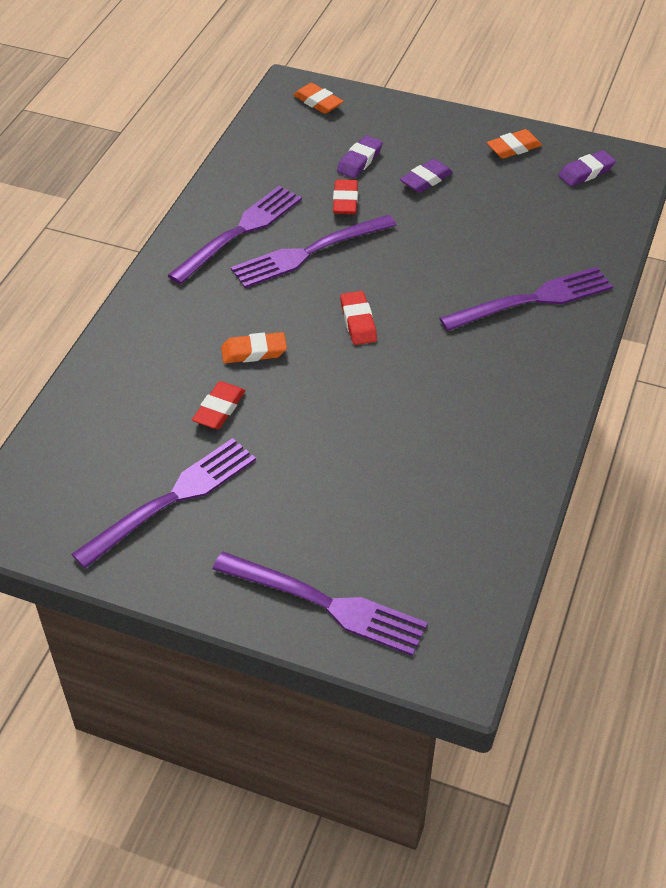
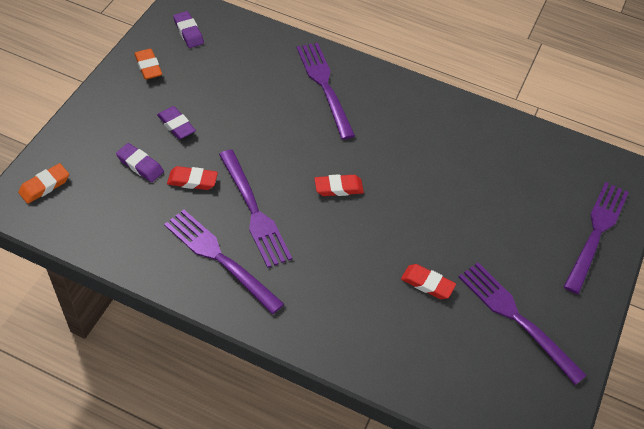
camera: 90 degrees left, 5 degrees up
orange eraser [221,332,287,363] -> none

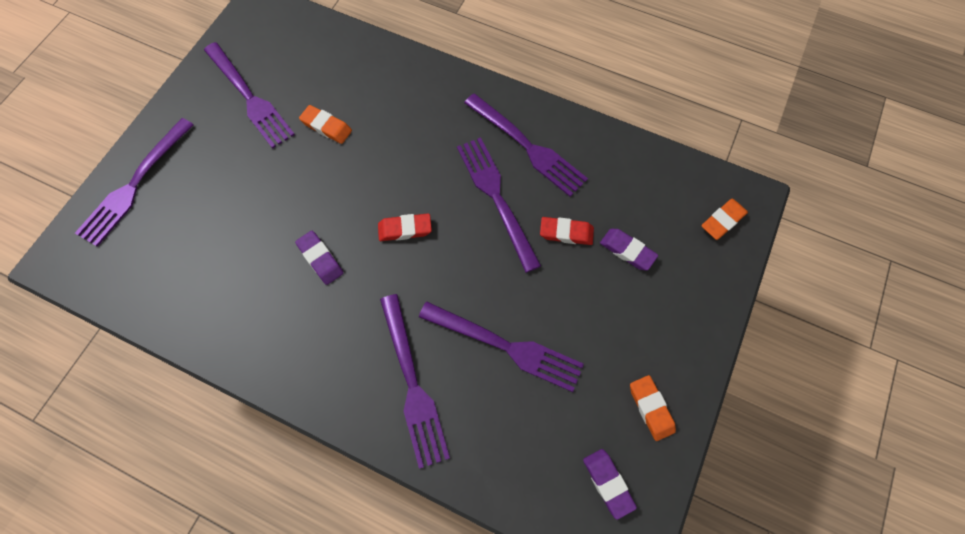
camera: 175 degrees left, 15 degrees up
purple eraser [157,106,196,139] -> purple eraser moved to [295,231,343,285]
red eraser [401,264,456,299] -> orange eraser [299,105,352,144]
none -> purple fork [419,301,584,392]

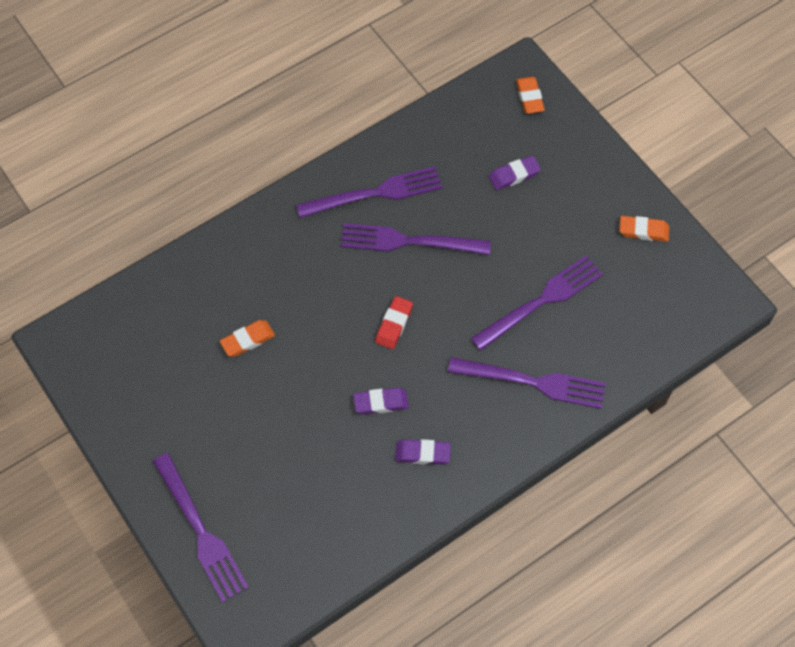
camera: 60 degrees left, 5 degrees down
purple fork [204,42,295,149] -> none
red eraser [540,217,594,245] -> none
purple eraser [583,449,637,520] -> purple eraser moved to [395,439,451,465]

